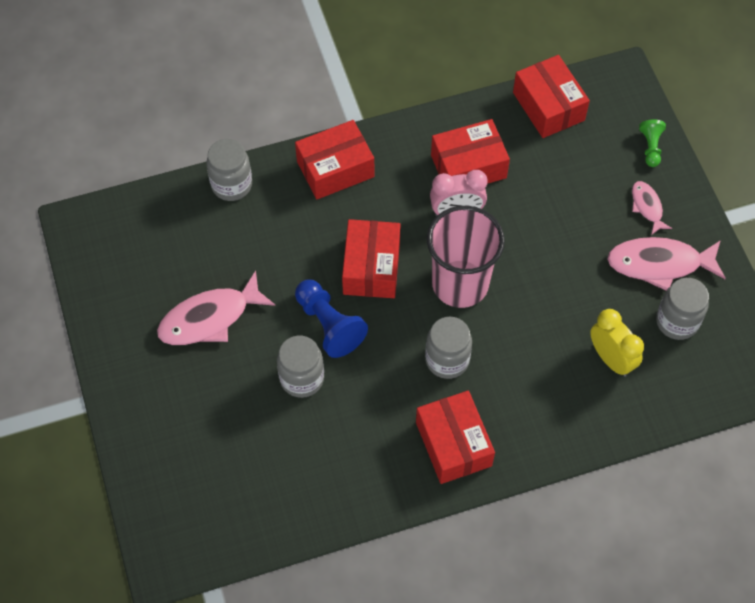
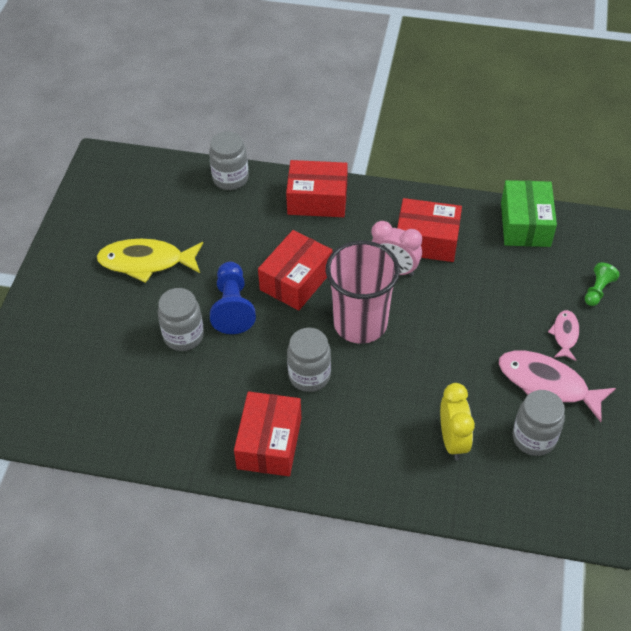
camera: 30 degrees right, 10 degrees down
pink fish [157,271,275,345] -> yellow fish [97,239,203,283]
red box [513,55,590,138] -> green box [501,180,557,247]

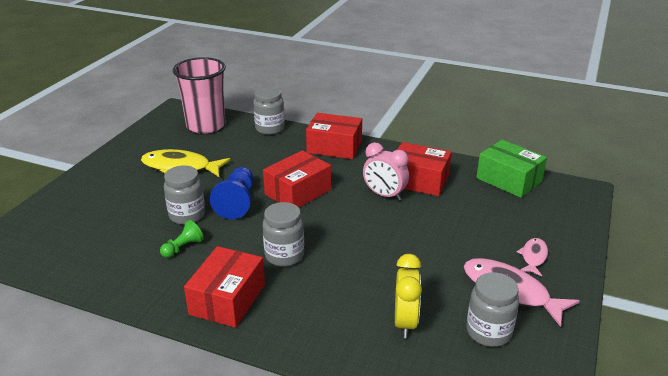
camera: 10 degrees right, 20 degrees down
pink cup [326,241,400,344] -> pink cup moved to [173,57,226,134]
green box [501,180,557,247] -> green box turned 60 degrees counterclockwise [476,140,547,198]
green pawn [585,262,620,306] -> green pawn moved to [160,220,204,258]

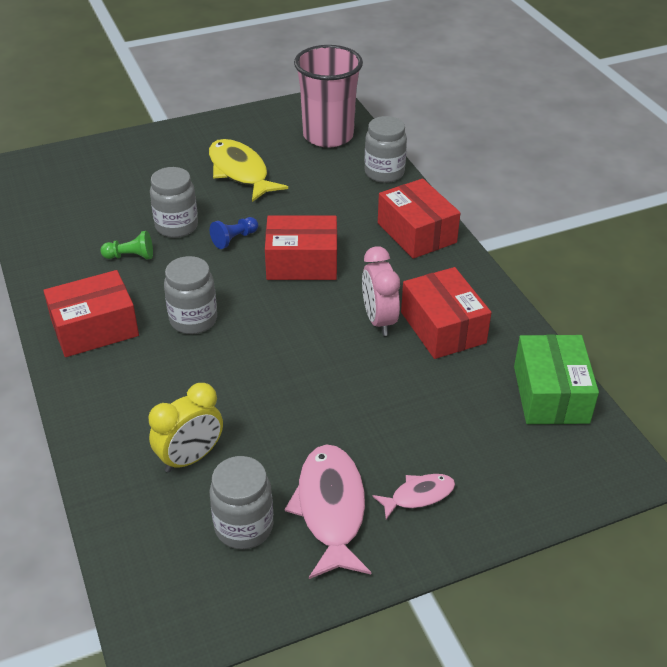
camera: 45 degrees right, 10 degrees up
blue pawn [210,167,253,219] -> blue pawn [210,217,258,249], size x0.58

